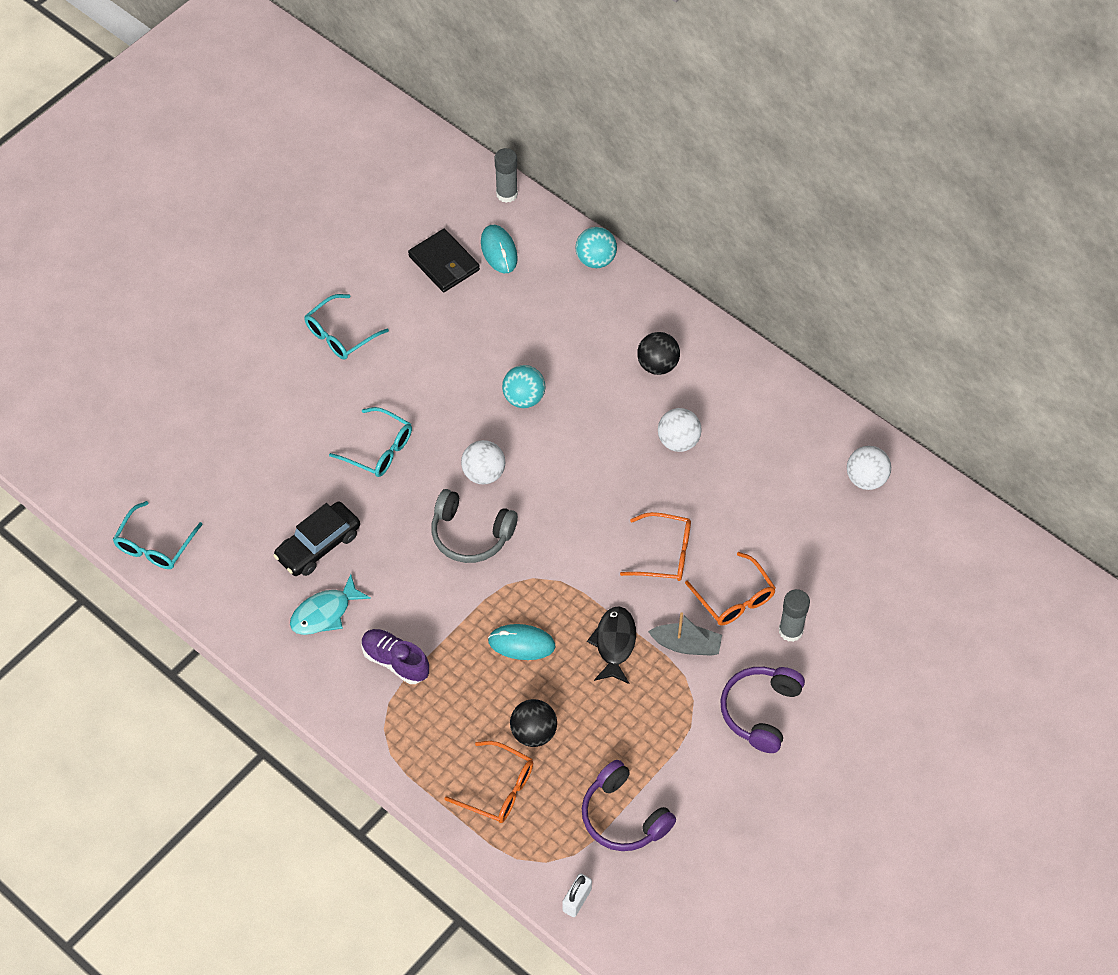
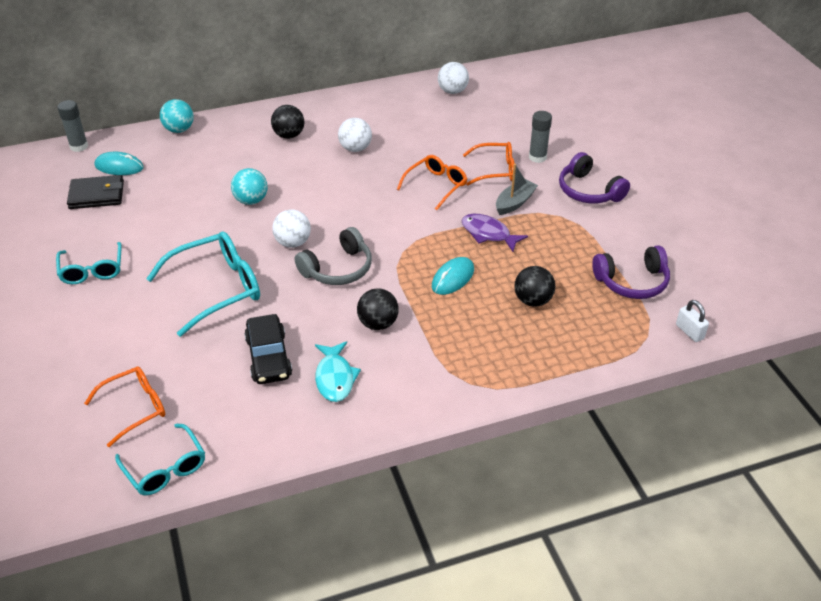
camera: 60 degrees left, 15 degrees down
turquoise glasses [329,407,412,477] -> turquoise glasses [146,231,260,337], size x1.60
purple shoe [362,629,429,684] -> none
orange glasses [444,741,533,823] -> orange glasses moved to [84,366,165,447]
black fish [587,606,636,684] -> purple fish [462,214,528,252]
none -> black ball [357,288,399,330]

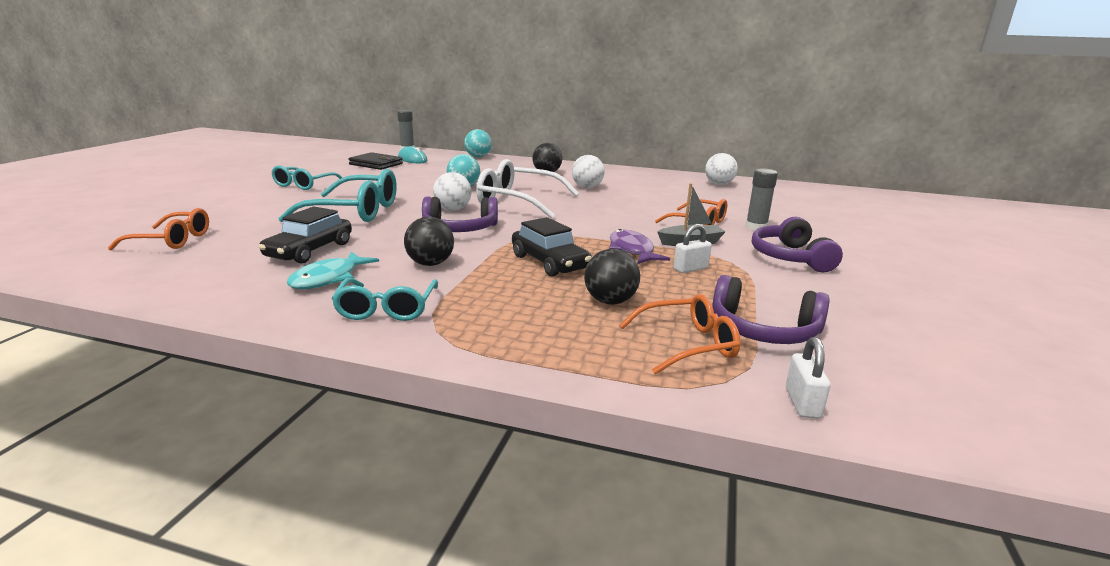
camera: 35 degrees right, 20 degrees down
turquoise glasses [115,423,205,495] -> turquoise glasses moved to [331,278,438,321]
grey headphones [295,227,372,285] -> purple headphones [422,196,498,232]
orange glasses [397,155,467,210] -> orange glasses moved to [619,294,741,374]
turquoise mouse [432,257,474,295] -> black car [512,217,592,277]
none -> white glasses [476,159,579,219]
none -> white padlock [673,224,712,273]

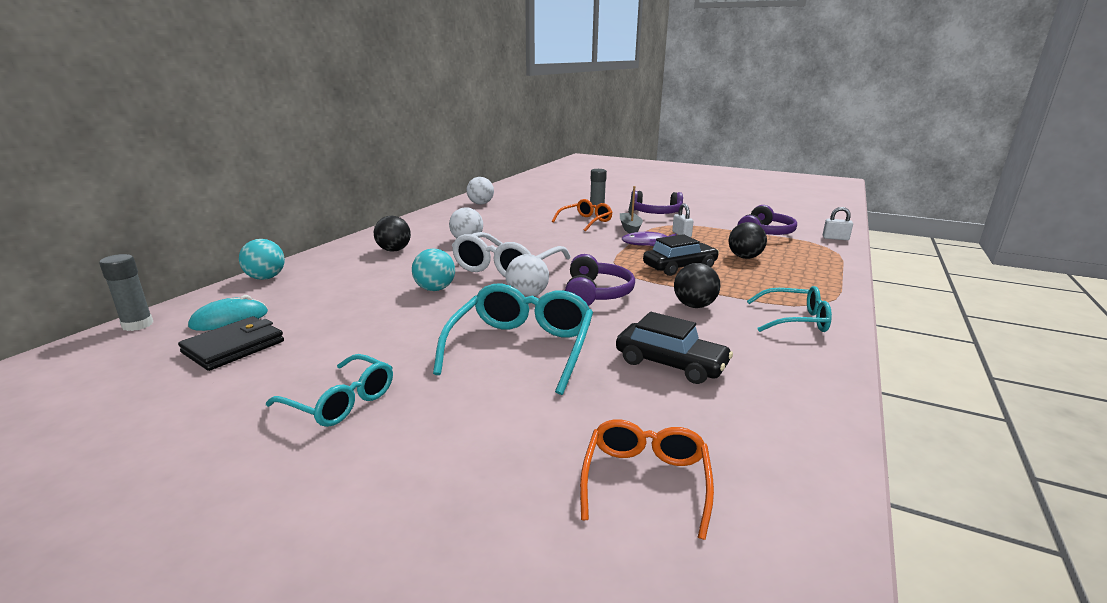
camera: 80 degrees left, 0 degrees up
turquoise fish [287,251,379,289] -> none
orange glasses [619,294,741,374] -> none

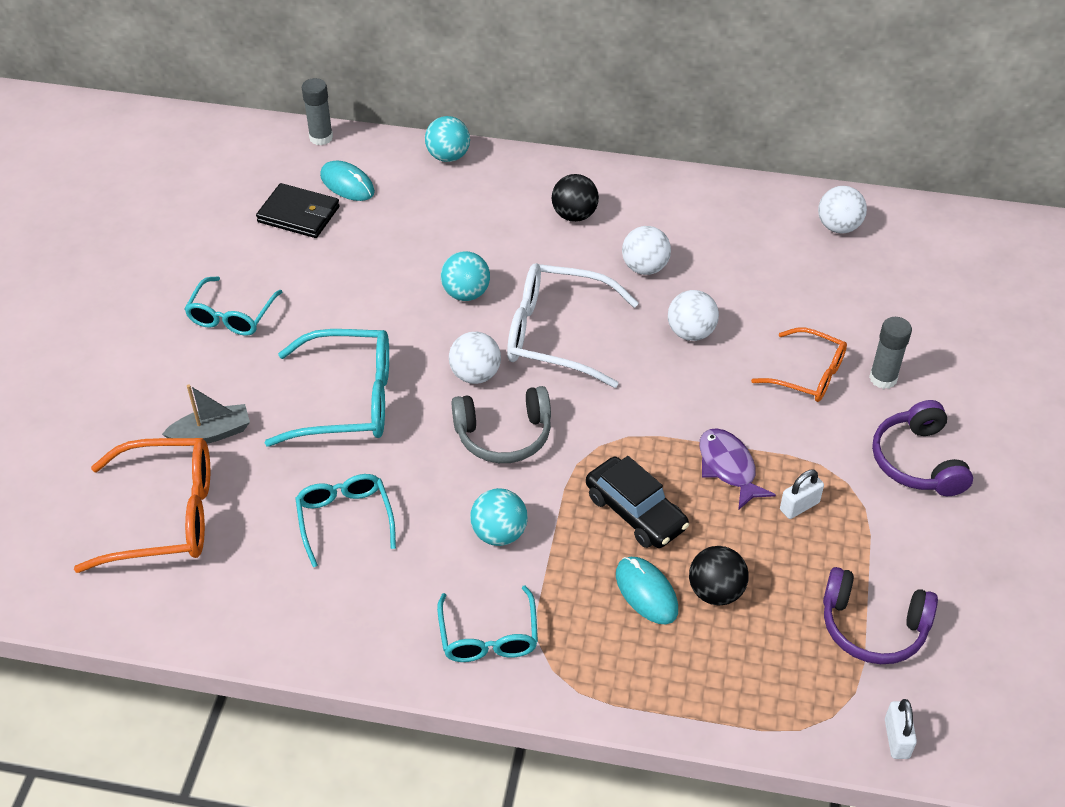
camera: 75 degrees right, 25 degrees up
purple headphones [565,254,635,306] -> grey headphones [451,386,551,463]
orange glasses [580,419,714,540] -> orange glasses [74,438,210,573], size x1.60
black car [616,312,733,384] -> turquoise glasses [295,474,396,567]
grey boat [620,186,643,234] -> grey boat moved to [162,384,250,444]
black ball [674,263,720,308] -> turquoise ball [470,488,528,546]
none -> turquoise mouse [616,557,678,624]
none -> white ball [668,290,719,341]

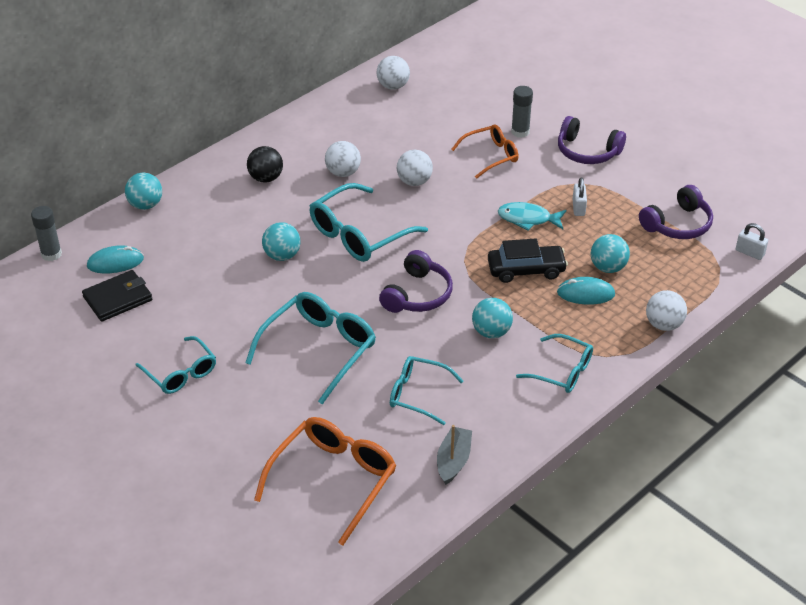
camera: 55 degrees left, 5 degrees down
grey boat [162,384,250,444] -> grey boat moved to [437,425,472,485]
white ball [449,332,501,384] -> white ball moved to [646,290,687,331]
grey headphones [451,386,551,463] -> purple headphones [379,250,453,313]
white glasses [507,263,639,388] -> turquoise glasses [309,183,428,262]
black ball [689,546,749,606] -> turquoise ball [591,234,630,273]
purple fish [699,428,776,510] -> turquoise fish [498,202,566,231]

